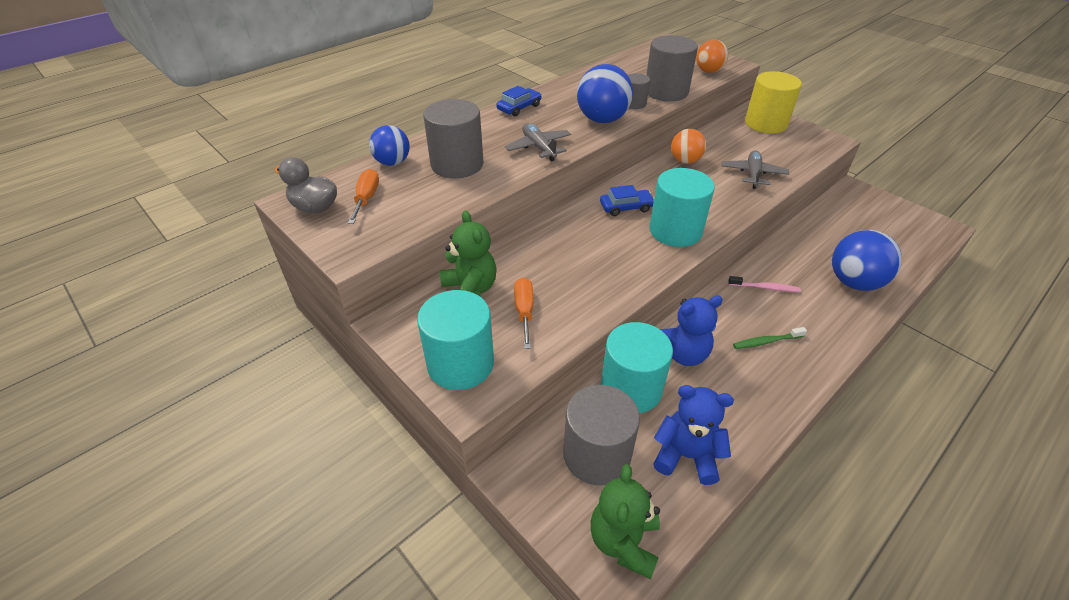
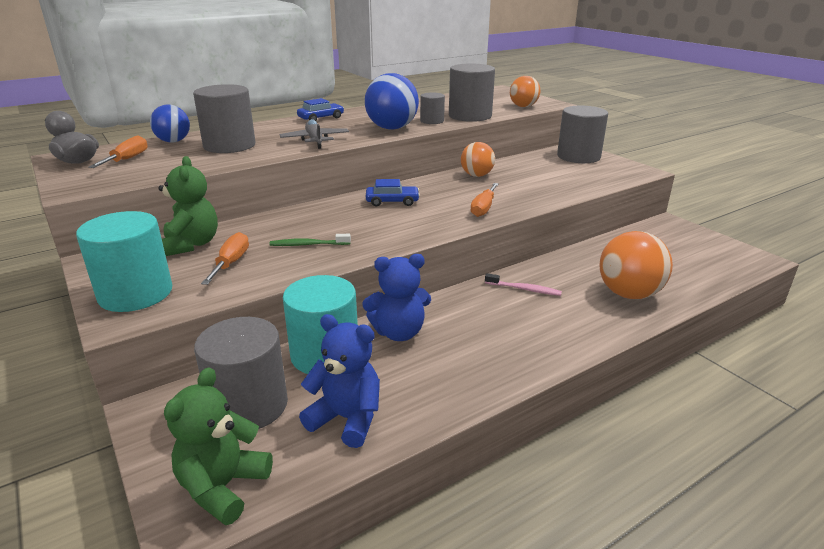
camera: 10 degrees right, 15 degrees down
turquoise cylinder [649,168,715,247] -> none
grey plane [722,150,789,189] -> none
green toothbrush [733,327,807,349] -> green toothbrush moved to [269,234,351,246]
yellow cylinder [745,71,802,134] -> grey cylinder [557,106,608,163]
blue ball [832,230,902,291] -> orange ball [599,231,673,299]
none -> orange screwdriver [471,183,499,217]

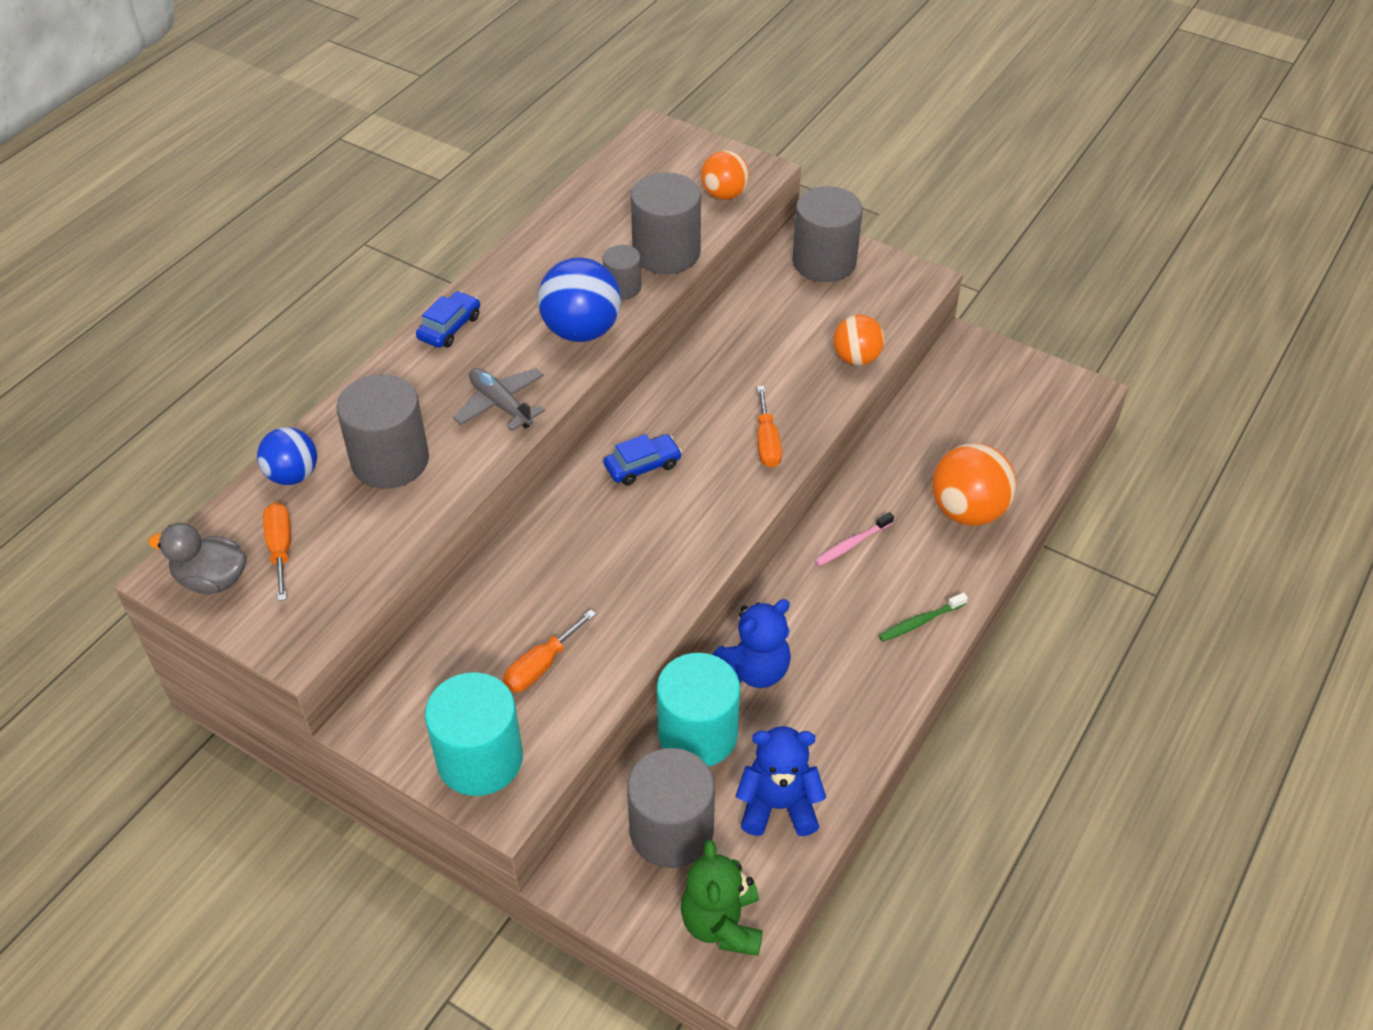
camera: 25 degrees left, 20 degrees up
green teddy bear [158,156,218,256] -> none
orange screwdriver [201,232,249,285] -> orange screwdriver turned 120 degrees counterclockwise [503,609,596,692]
green toothbrush [269,234,351,246] -> green toothbrush moved to [878,592,968,642]
orange ball [461,142,495,177] -> orange ball moved to [833,315,884,365]
pink toothbrush [485,273,562,296] -> pink toothbrush turned 150 degrees clockwise [815,512,894,566]

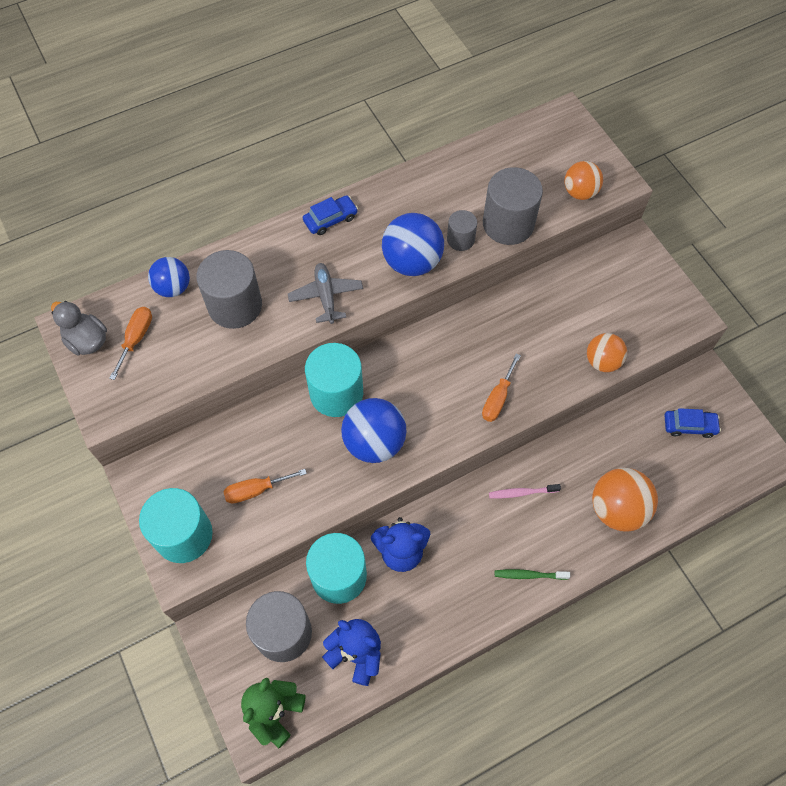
camera: 30 degrees right, 15 degrees up
blue car [603,434,682,485] -> blue car moved to [664,408,721,438]
grey cylinder [792,186,863,282] -> none
none -> turquoise cylinder [305,343,363,417]
none -> blue ball [341,398,407,463]

